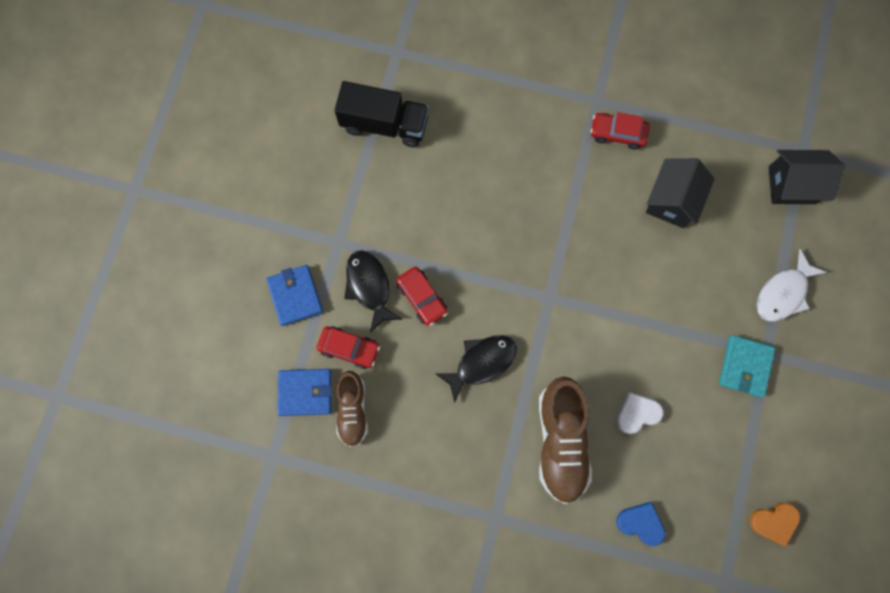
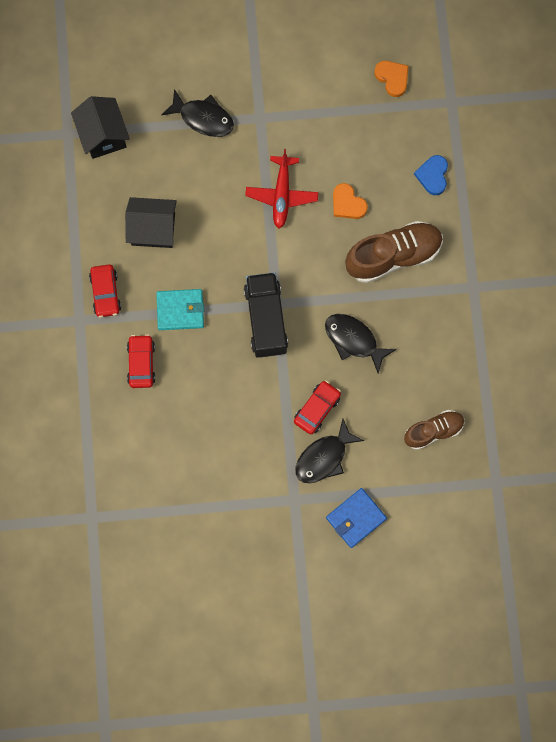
camera: 110 degrees left, 0 degrees up
blue wallet [277,369,332,416] -> none
red car [317,326,380,369] -> red car moved to [127,334,156,388]
black truck [334,81,429,147] -> black truck moved to [244,272,288,358]
white heart [616,392,664,434] -> orange heart [333,183,368,219]
turquoise wallet [719,335,775,397] -> turquoise wallet moved to [156,289,204,330]
white fish [756,249,827,322] -> black fish [161,89,234,137]
none -> red plane [245,149,318,229]

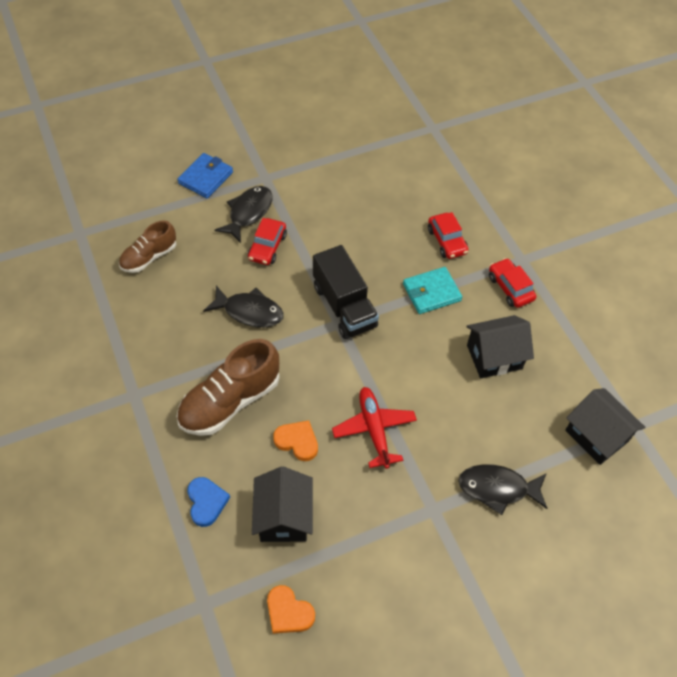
camera: 160 degrees right, 20 degrees down
none -> black house [252,466,313,542]

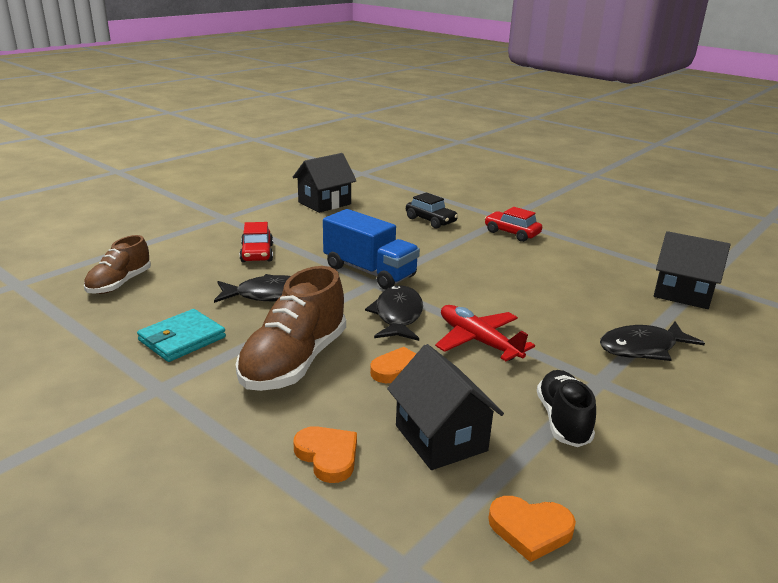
camera: 25 degrees left, 30 degrees down
blue wallet [177,153,233,199] -> none
blue heart [187,477,230,527] -> orange heart [293,426,357,483]
black fish [214,186,272,243] -> black fish moved to [365,285,423,341]
black truck [313,245,379,339] -> blue truck [323,209,420,289]
turquoise wallet [403,267,462,314] -> turquoise wallet moved to [137,309,226,362]
red car [428,212,469,259] -> black car [406,192,458,229]
black house [466,315,534,378] -> black house moved to [293,153,356,213]
none -> black shoe [537,370,596,447]

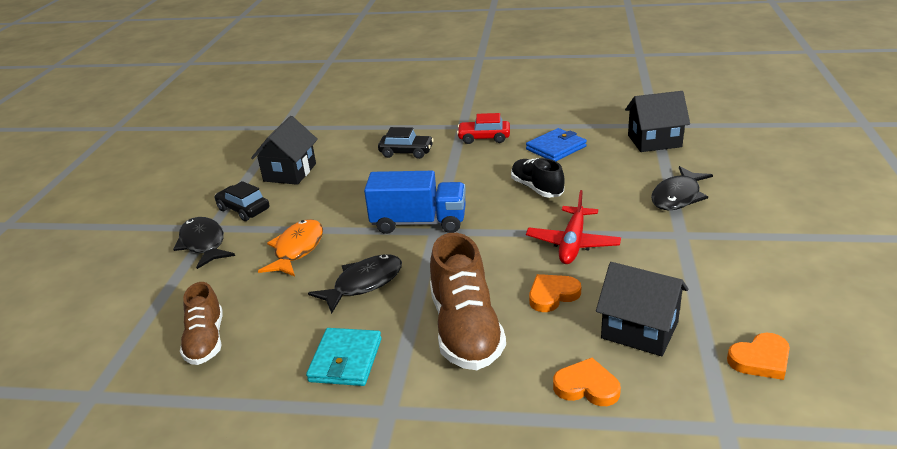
camera: 30 degrees left, 5 degrees up
red car [240,222,273,262] -> orange fish [258,219,323,277]
black fish [365,285,423,341] -> black fish moved to [173,217,235,269]
red plane [435,305,535,361] -> red plane turned 90 degrees counterclockwise [526,190,621,264]
black shoe [537,370,596,447] -> black shoe moved to [511,158,565,198]
none -> black car [215,181,269,221]
none -> blue wallet [526,128,587,161]

